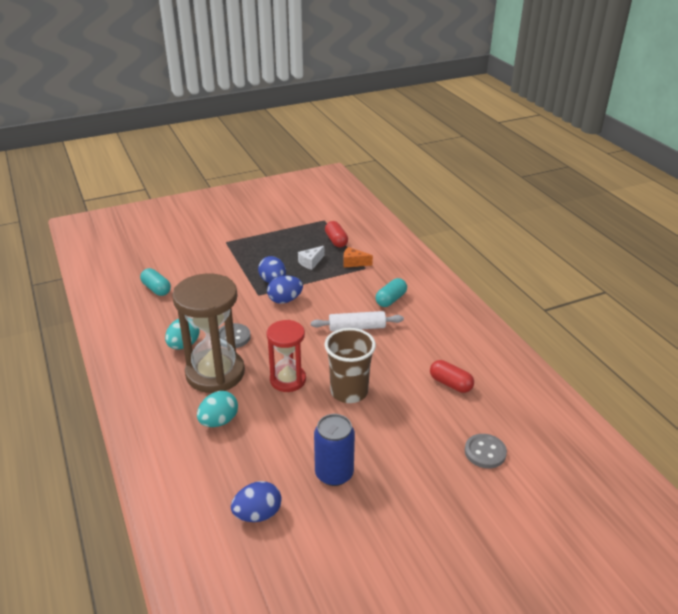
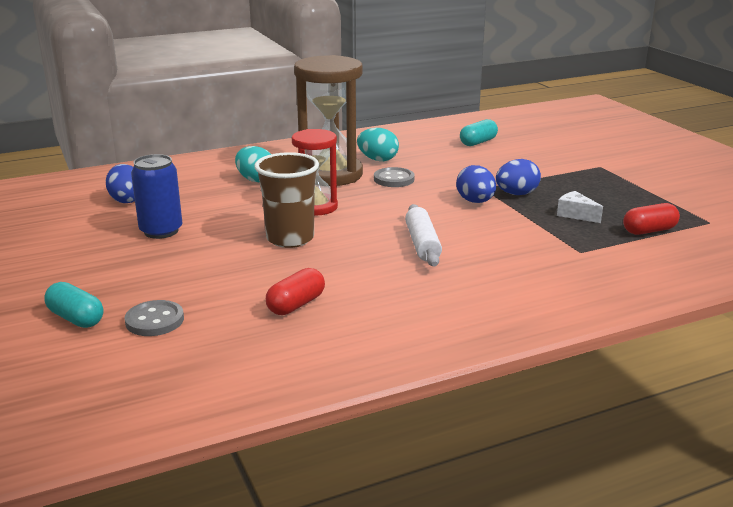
camera: 90 degrees right, 10 degrees down
orange cheese [344,247,373,267] -> none
turquoise capsule [375,278,407,307] -> turquoise capsule moved to [44,282,103,328]

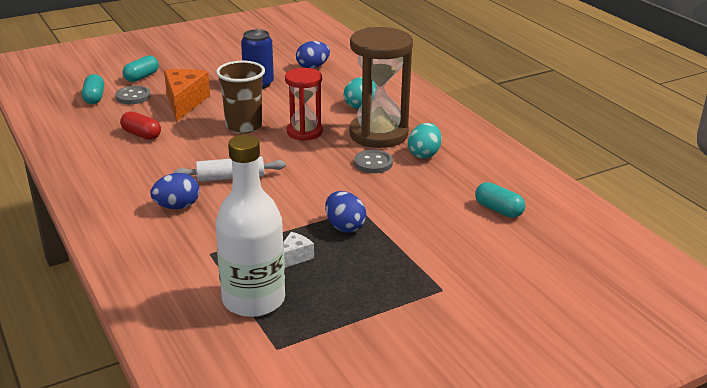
camera: 85 degrees right, 5 degrees up
blue egg [456,165,496,203] -> blue egg moved to [150,173,199,209]
red capsule [623,203,680,235] -> white bottle [215,135,285,317]
none -> turquoise capsule [82,74,104,104]
none -> orange cheese [164,69,210,122]

